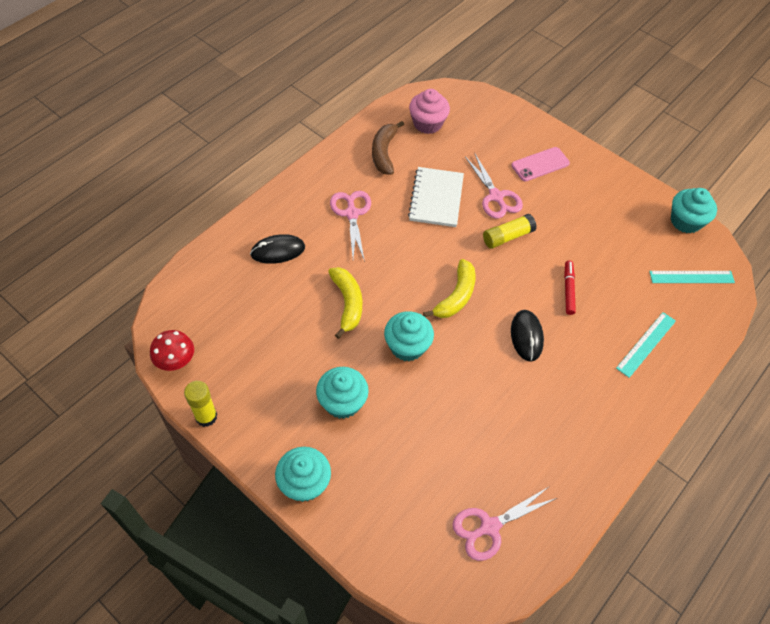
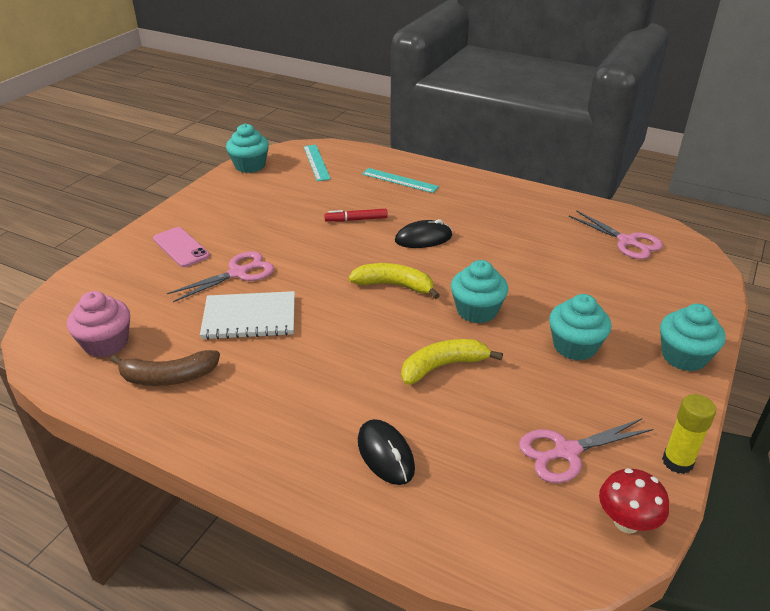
camera: 100 degrees left, 20 degrees down
pink scissors [330,191,371,262] -> pink scissors moved to [519,418,653,483]
yellow glue stick [483,214,537,249] -> none

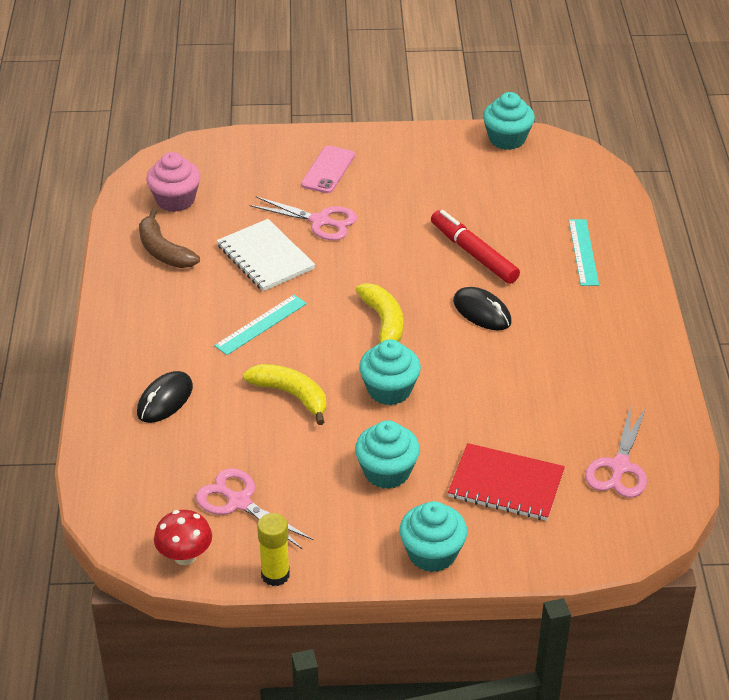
camera: 60 degrees right, 5 degrees up
turquoise ruler [303,145,331,181] -> turquoise ruler moved to [214,295,307,355]
red marker [324,209,388,222] -> red marker [431,210,520,284], size x1.63
none -> red notebook [448,443,565,521]

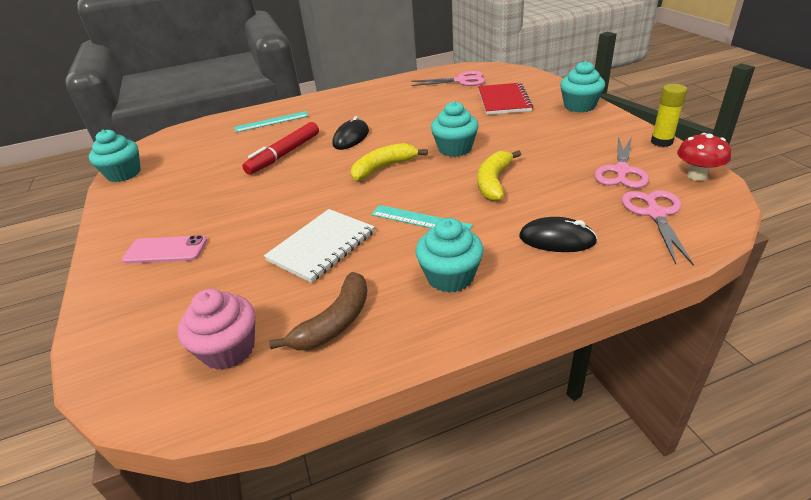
camera: 105 degrees left, 5 degrees down
pink scissors [250,197,357,240] -> pink scissors moved to [621,190,694,266]
turquoise cupcake [355,420,420,489] -> turquoise cupcake moved to [415,218,484,293]

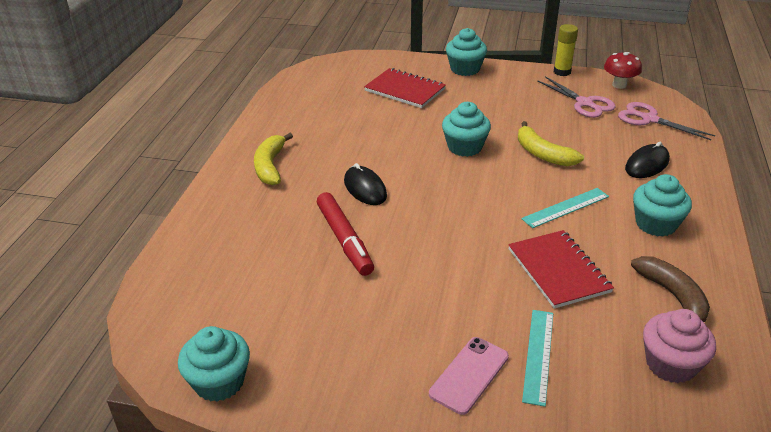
camera: 60 degrees left, 0 degrees up
turquoise ruler [234,111,308,132] -> turquoise ruler moved to [522,310,553,407]
white notebook [264,209,375,283] -> red notebook [508,230,614,309]
yellow banana [351,143,428,181] -> yellow banana moved to [254,133,293,185]
pink scissors [411,71,485,86] -> none

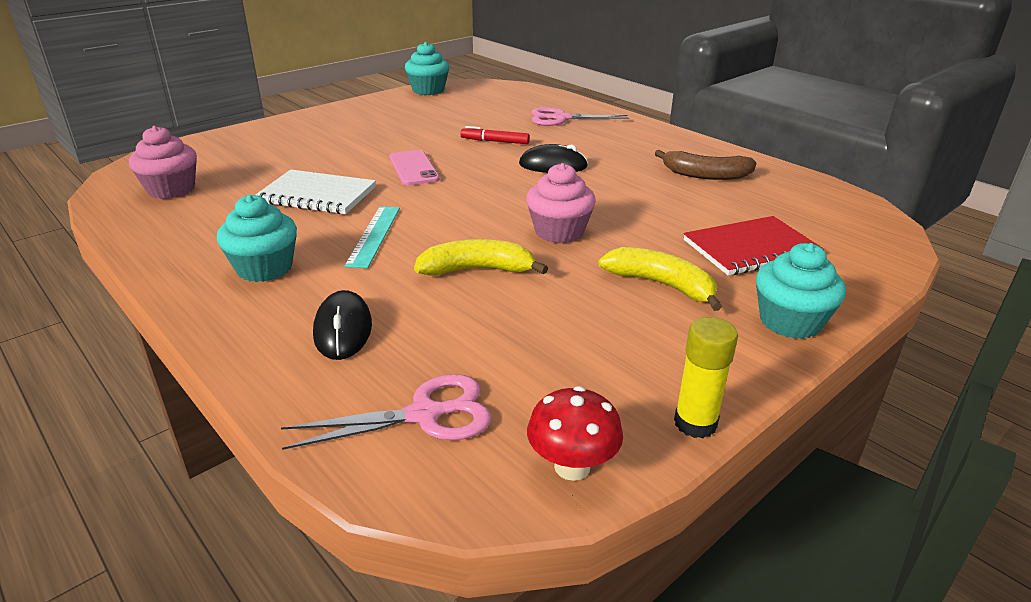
camera: 125 degrees right, 5 degrees down
yellow banana [254,133,293,185] -> yellow banana moved to [598,247,722,311]
red marker [317,192,374,276] -> red marker [460,126,530,144], size x0.61
pink phone [429,337,509,415] -> pink phone moved to [389,150,440,185]
turquoise cupcake [442,102,491,157] -> pink cupcake [526,163,596,243]
red notebook [508,230,614,309] -> white notebook [255,170,376,214]
turquoise ruler [522,310,553,407] -> none
pink scissors [537,76,616,118] -> pink scissors moved to [531,107,629,126]
brown banana [631,256,710,322] -> brown banana moved to [655,150,756,180]

